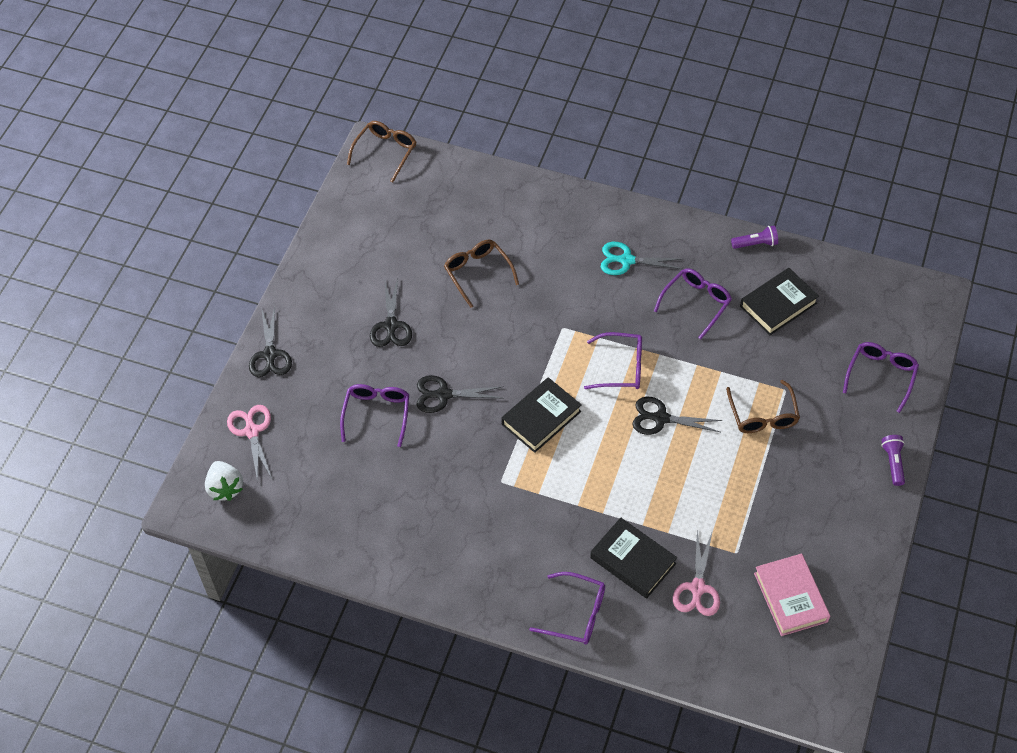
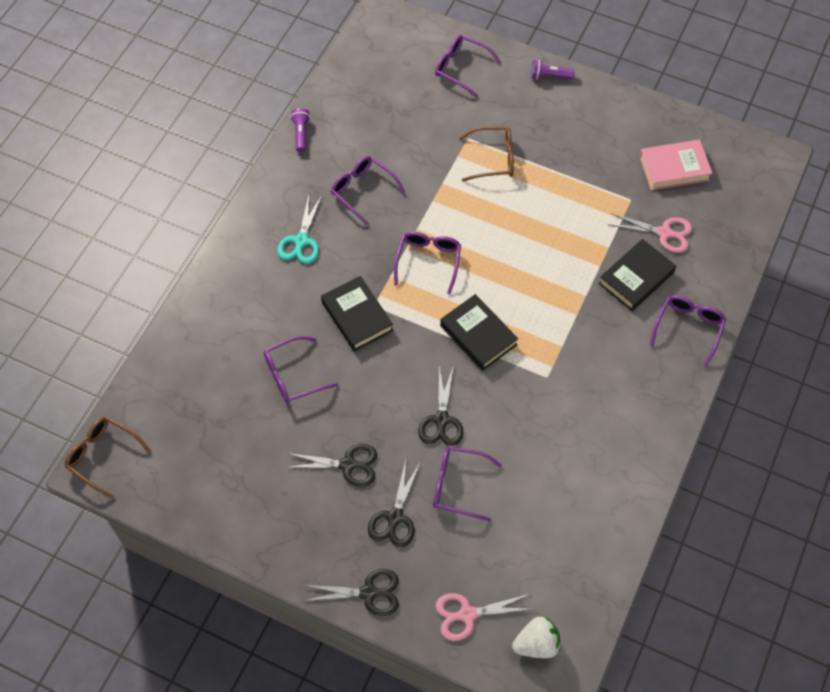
camera: 85 degrees left, 5 degrees up
brown glasses [444,239,519,308] -> purple glasses [264,336,338,403]
black scissors [632,397,723,435] -> black scissors moved to [368,460,420,547]
black book [740,268,819,335] -> black book moved to [321,276,393,351]

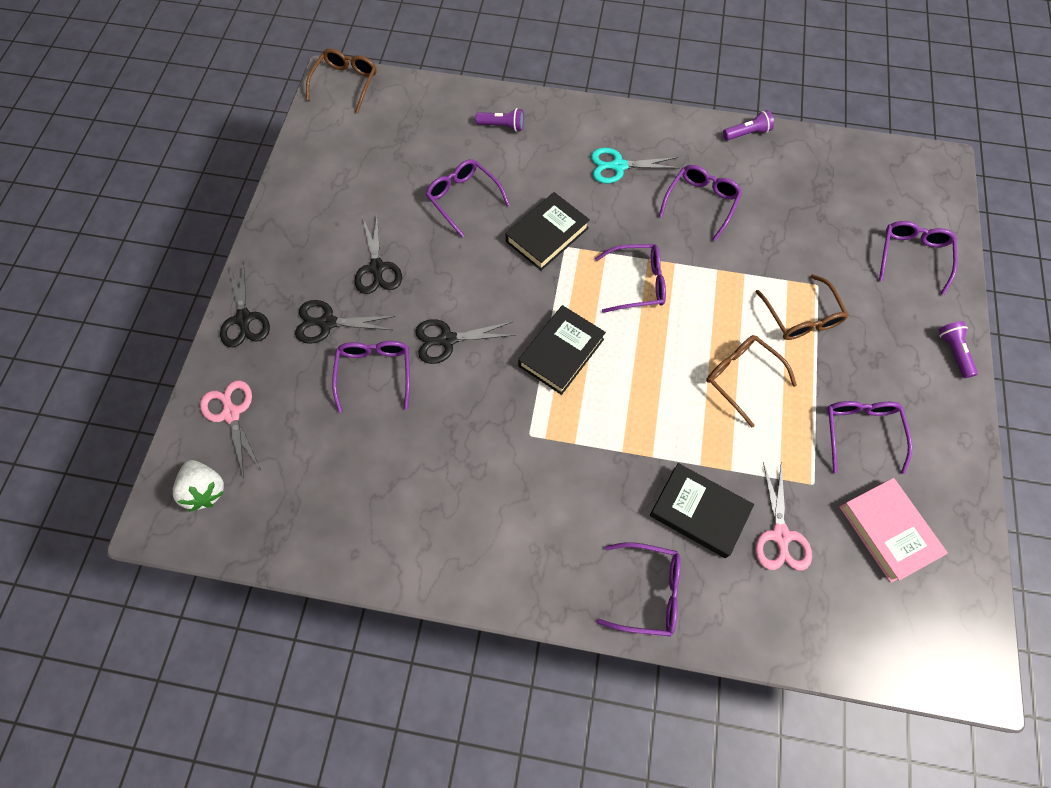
camera: 75 degrees right, 5 degrees up
none -> purple flashlight [475,108,524,131]
none -> brown glasses [706,335,797,428]
none -> purple glasses [826,401,912,474]

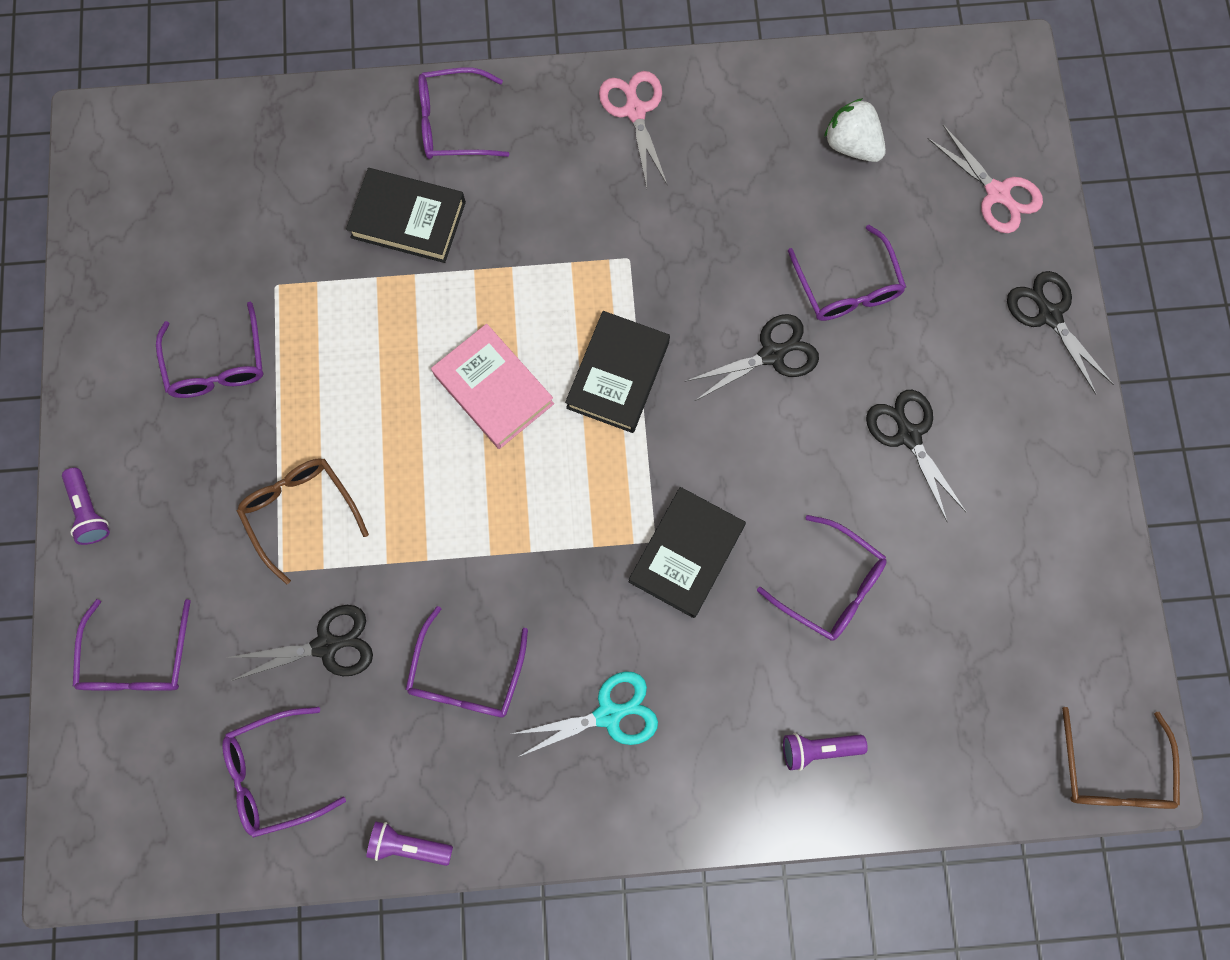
camera: 165 degrees right, 10 degrees up
white strawberry [173,460,224,512] -> white strawberry moved to [824,98,886,162]
black scissors [295,300,395,344] -> black scissors moved to [226,605,373,681]
purple glasses [595,244,666,313] -> purple glasses moved to [222,707,346,838]
brown glasses [706,335,797,428] -> none
purple flashlight [723,110,774,141] -> purple flashlight turned 45 degrees clockwise [366,822,453,866]
pink scissors [755,462,812,571] -> pink scissors moved to [599,71,667,188]
pink book [839,478,948,583] -> pink book moved to [431,324,554,449]

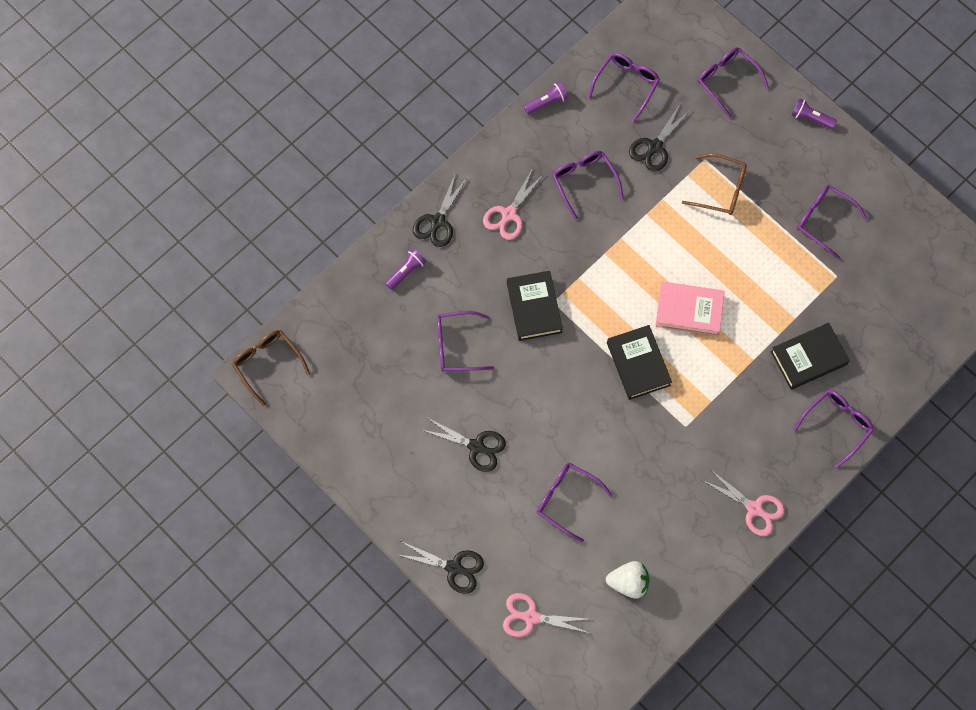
camera: 140 degrees right, 5 degrees down
turquoise scissors [512,671,658,757] -> pink scissors [483,168,544,240]
black scissors [686,314,819,401] -> black scissors moved to [413,173,468,247]

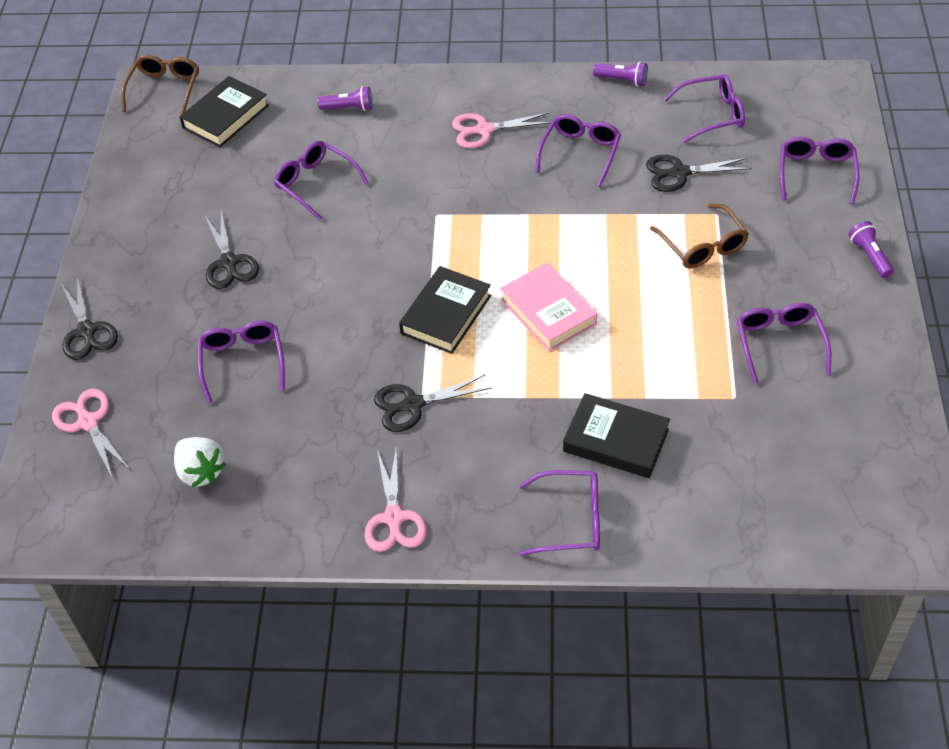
camera: 50 degrees right, 20 degrees down
black scissors [413,173,468,247] -> black scissors moved to [374,374,492,432]
black book [507,271,563,341] -> black book moved to [180,76,269,147]

